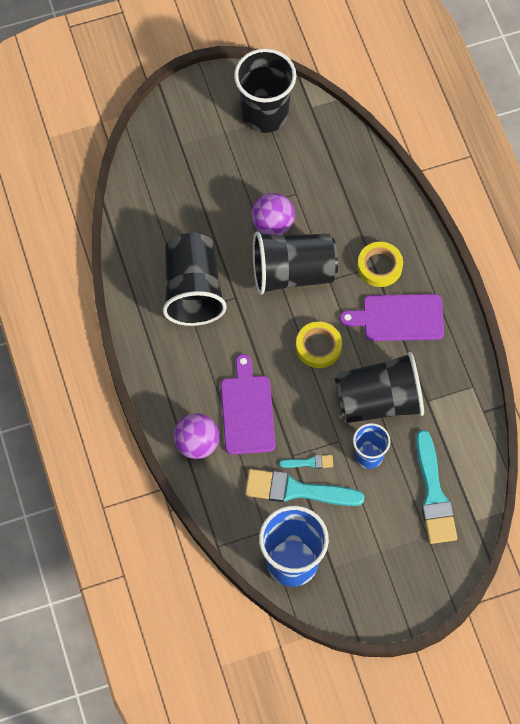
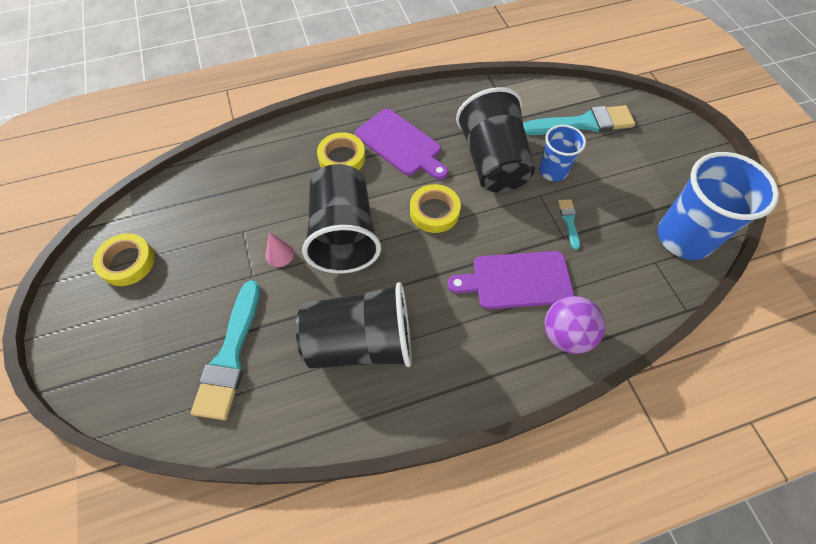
camera: 90 degrees left, 5 degrees down
black cup [234,48,296,133] -> yellow tape [93,233,155,286]
turquoise brush [245,469,364,506] -> turquoise brush moved to [191,280,260,420]
purple ball [251,193,295,235] -> pink cone [266,232,294,267]
purple cutting board [340,294,444,341] -> purple cutting board turned 45 degrees counterclockwise [355,109,448,180]

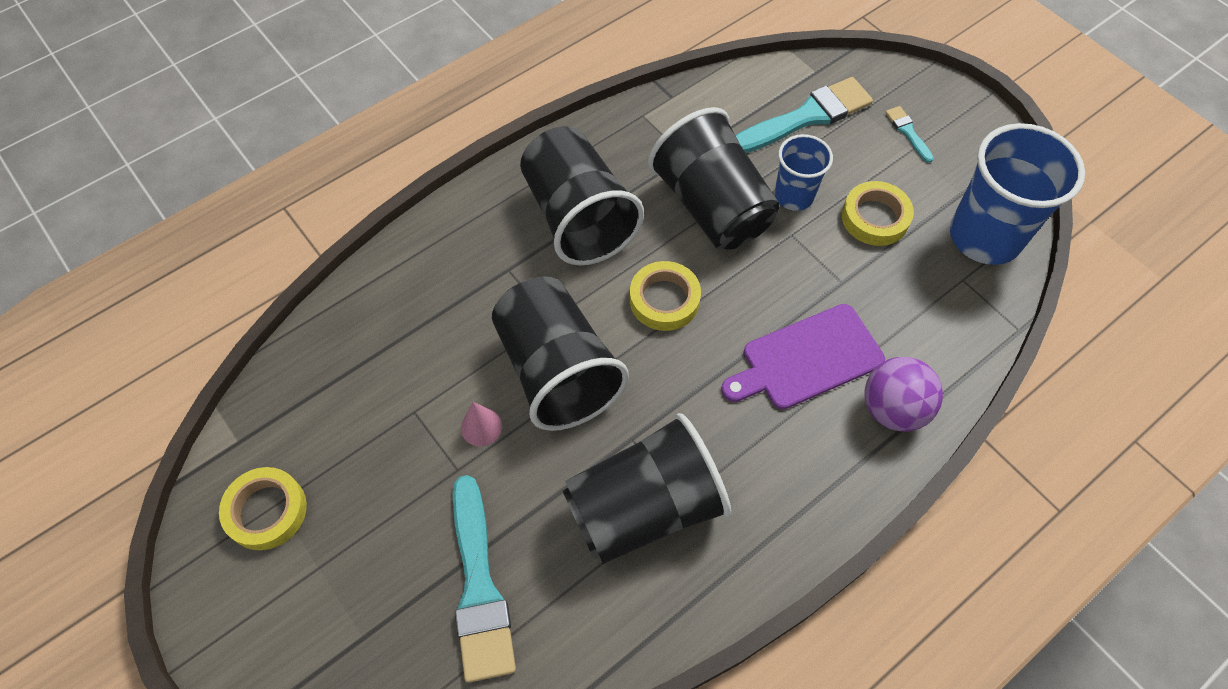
camera: 20 degrees left, 0 degrees up
yellow tape [317,132,365,170] -> yellow tape moved to [842,181,914,246]
purple cutting board [355,109,448,180] -> black cup [520,126,644,265]
turquoise brush [558,199,580,250] -> turquoise brush moved to [885,106,934,163]

